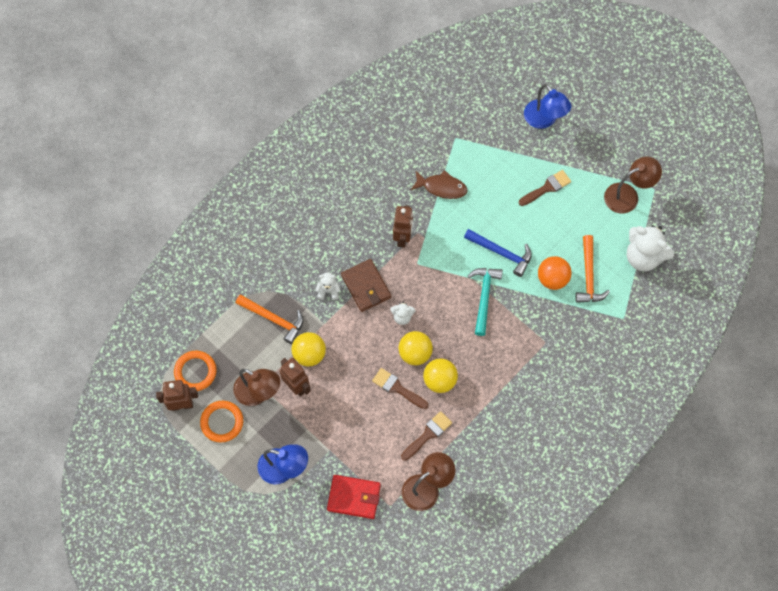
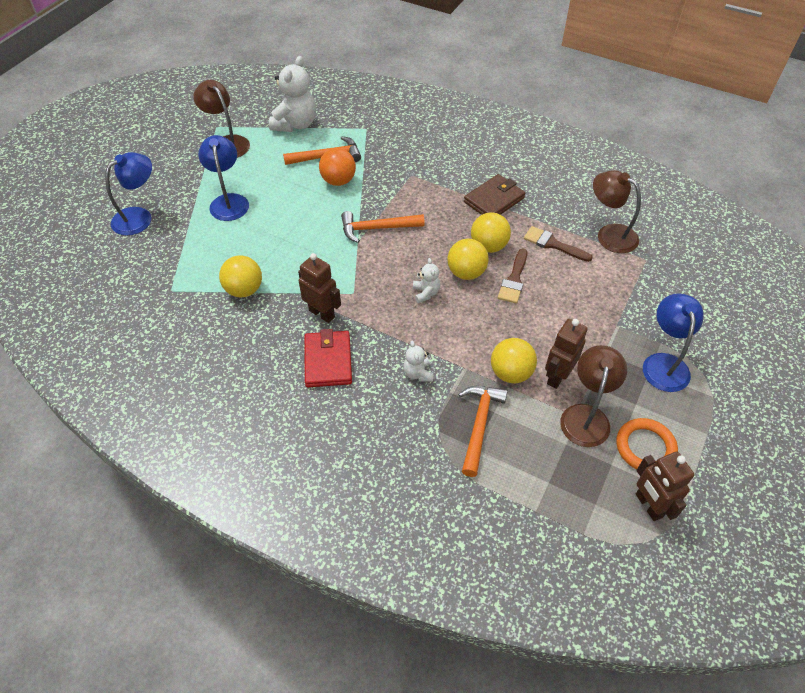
camera: 105 degrees left, 15 degrees down
orange ring [174,351,216,391] -> none
red wallet [327,475,381,519] -> red wallet moved to [304,329,352,387]
brown wallet [341,259,391,312] -> brown wallet moved to [464,174,525,215]
brown robot [393,205,413,248] -> brown robot turned 45 degrees clockwise [298,253,341,323]
brown fish [411,170,467,199] -> yellow ball [219,255,262,297]
blue hammer [464,229,532,277] -> none
turquoise hammer [468,268,503,336] -> orange hammer [341,211,425,243]
brown brush [518,170,571,206] -> blue lamp [198,135,249,221]

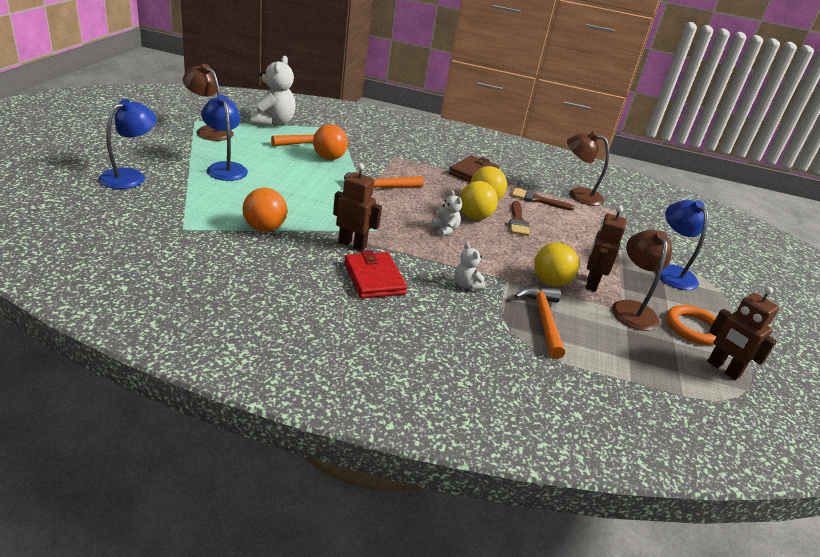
camera: 20 degrees left, 20 degrees down
yellow ball [219,255,262,297] -> orange ball [243,188,287,232]

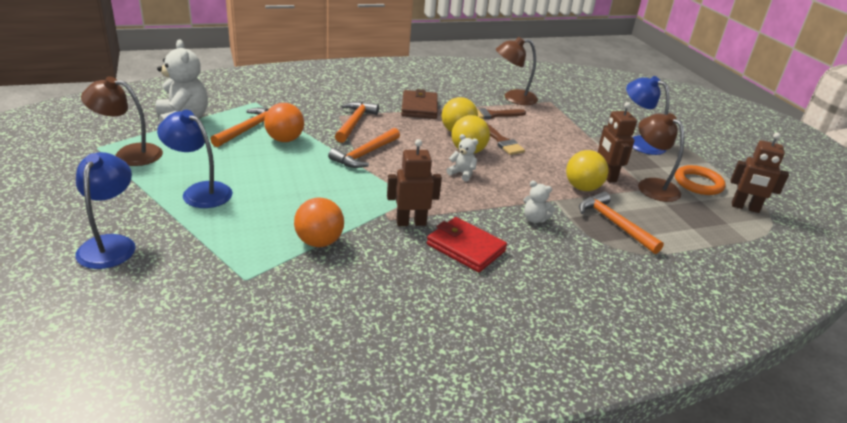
camera: 30 degrees left, 0 degrees up
none -> orange hammer [335,102,379,143]

